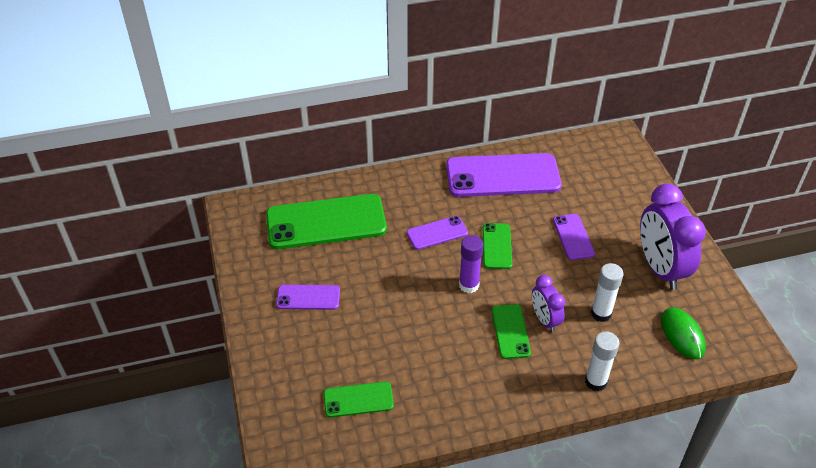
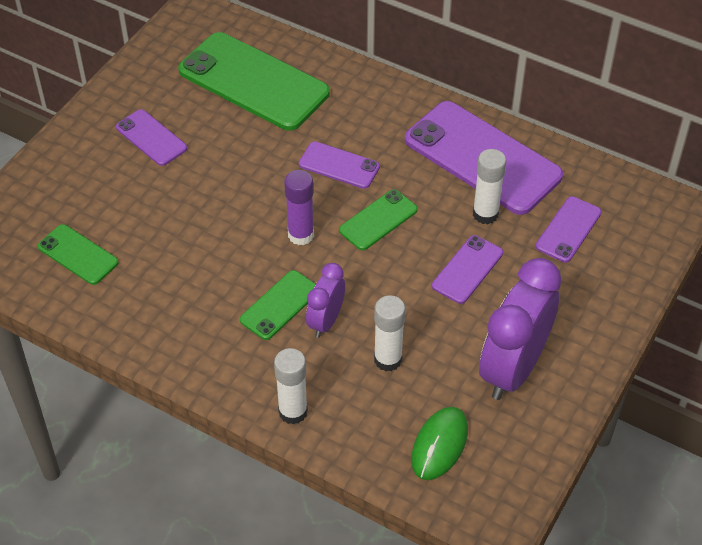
camera: 45 degrees right, 5 degrees up
none -> white glue stick [473,149,506,224]
none -> purple phone [536,196,602,263]

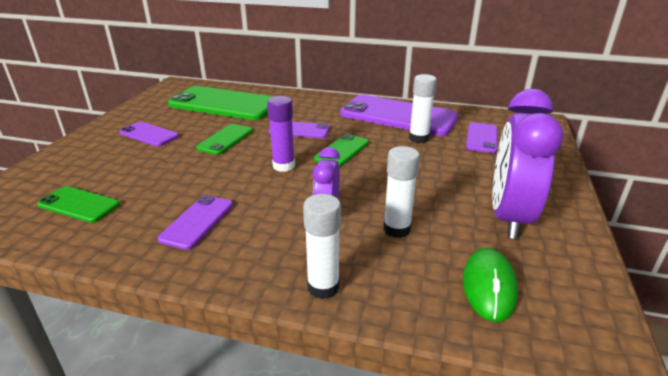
camera: 15 degrees left, 20 degrees down
green phone [240,270,316,340] -> green phone moved to [196,124,253,155]
purple phone [432,235,503,304] -> purple phone moved to [157,195,233,250]

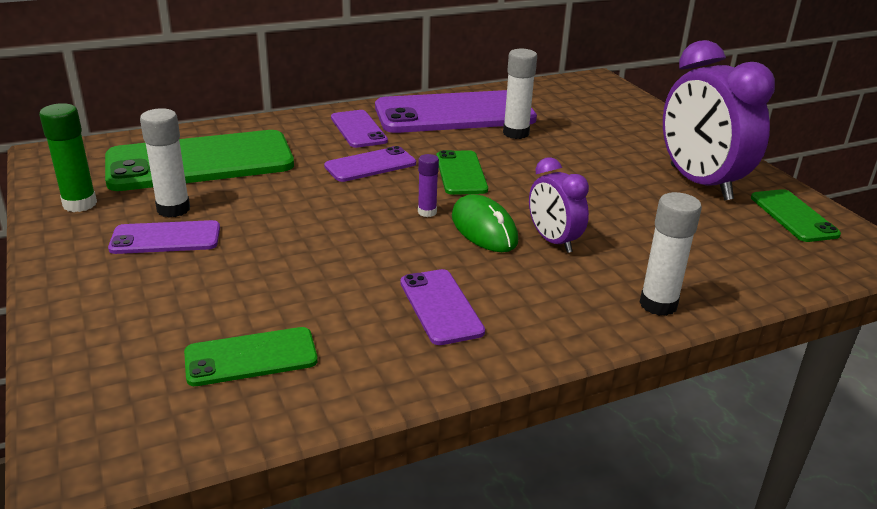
camera: 40 degrees left, 0 degrees up
green phone [196,124,253,155] -> green phone moved to [751,189,841,242]
purple glue stick [267,96,295,172] -> purple glue stick [418,154,439,217], size x0.60
white glue stick [383,146,420,238] -> white glue stick moved to [140,108,190,218]
green mouse [463,248,518,322] -> green mouse moved to [452,194,518,252]
purple phone [466,122,497,153] -> purple phone moved to [331,110,388,148]
none -> green glue stick [39,103,97,212]

